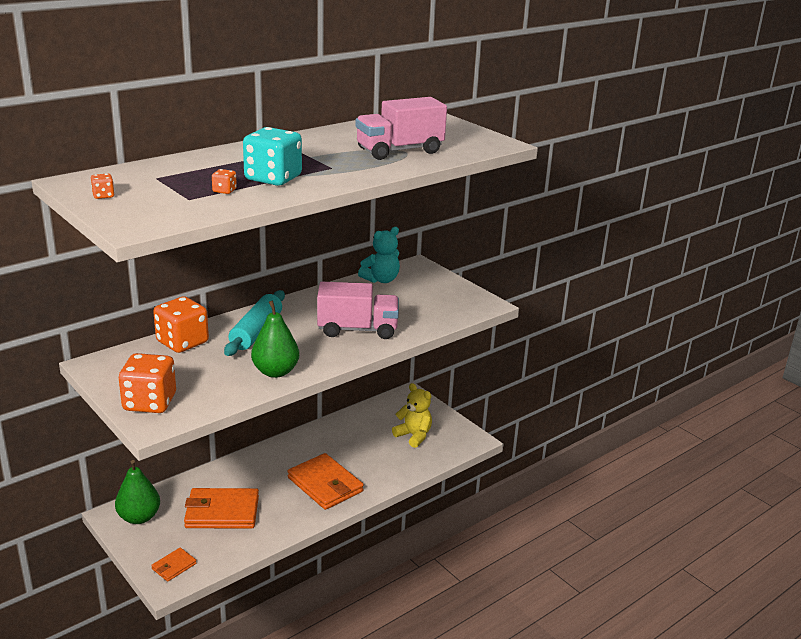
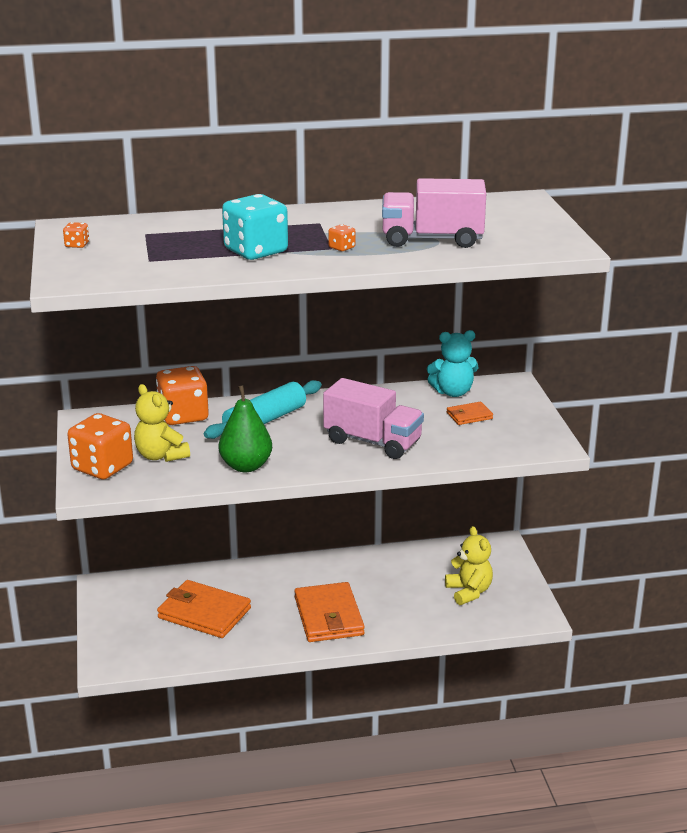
camera: 30 degrees right, 0 degrees up
green pear [115,460,160,524] -> none
orange wallet [151,548,197,582] -> orange wallet moved to [447,402,493,425]
orange dice [212,169,237,194] -> orange dice moved to [328,224,355,251]
none -> yellow teddy bear [134,384,190,462]

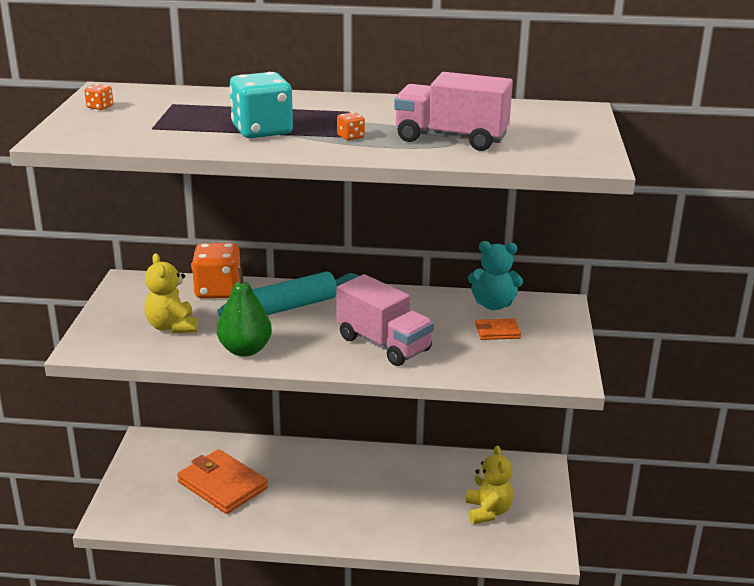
camera: 15 degrees right, 0 degrees up
orange dice [67,413,133,479] -> none
orange wallet [295,582,365,642] -> none

